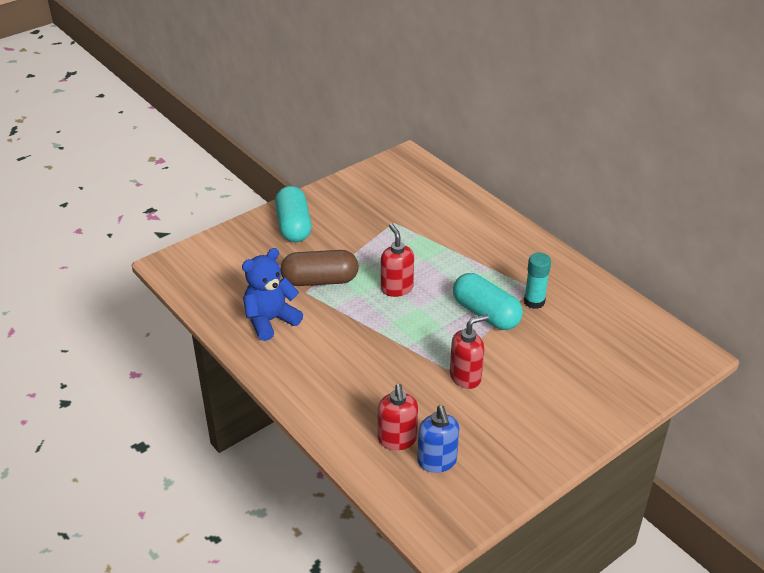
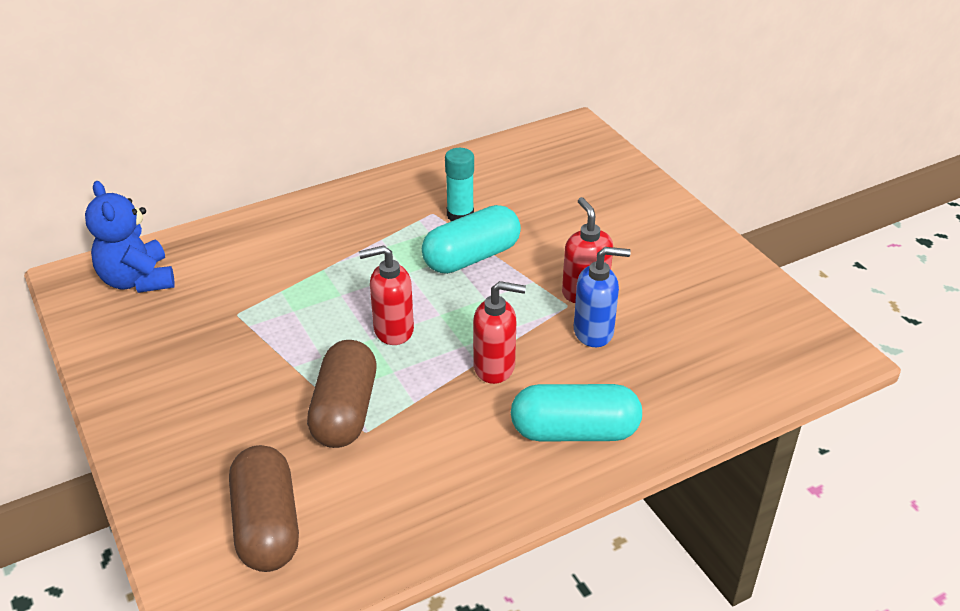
camera: 80 degrees left, 0 degrees up
blue teddy bear [242,248,303,341] -> blue teddy bear moved to [85,181,175,293]
turquoise capsule [275,186,312,242] -> turquoise capsule moved to [511,384,642,441]
red soap dispenser [378,384,418,450] -> red soap dispenser moved to [473,281,526,384]
blue soap dispenser [417,405,459,473] -> blue soap dispenser moved to [574,247,631,347]
none -> brown capsule [229,445,299,572]

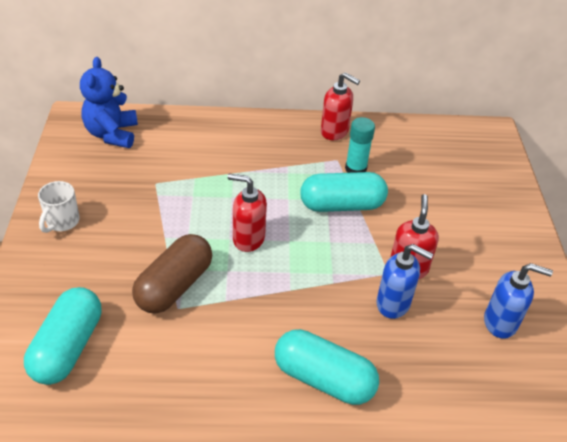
camera: 25 degrees right, 5 degrees up
brown capsule [229,445,299,572] -> turquoise capsule [24,287,101,385]
red soap dispenser [473,281,526,384] -> red soap dispenser moved to [321,72,360,140]
none -> white mug [38,181,80,233]
none -> blue soap dispenser [484,263,553,339]

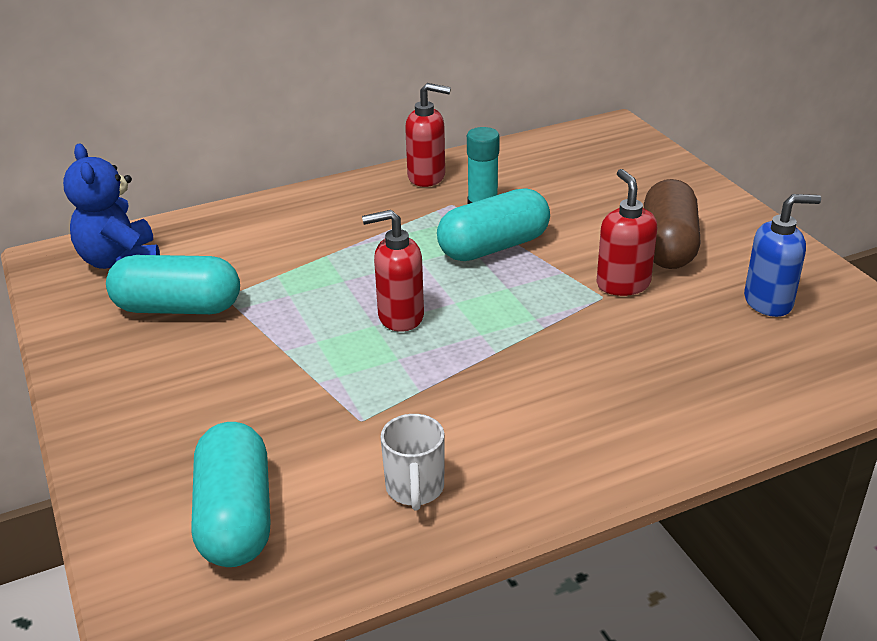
camera: 20 degrees left, 10 degrees down
white mug [38,181,80,233] -> white mug moved to [381,414,445,511]
brown capsule [132,234,212,314] -> brown capsule moved to [644,179,700,269]
turquoise capsule [275,329,379,405] -> turquoise capsule moved to [106,255,240,314]
blue soap dispenser [376,244,433,319] -> none

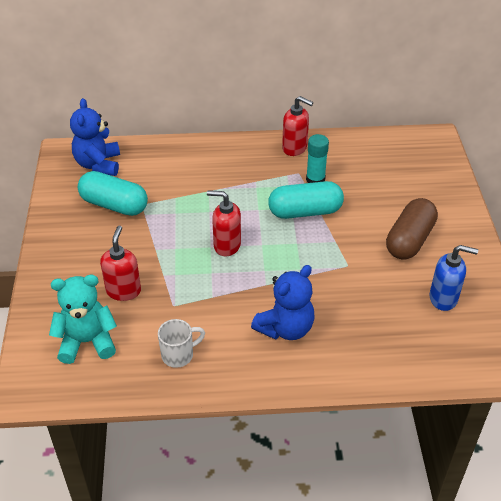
camera: 20 degrees right, 10 degrees up
turquoise capsule [192,422,271,567] -> turquoise teddy bear [49,275,117,364]
white mug [381,414,445,511] -> white mug turned 135 degrees counterclockwise [158,319,205,368]
red soap dispenser [596,169,657,296] -> red soap dispenser moved to [100,225,141,301]
none -> blue teddy bear [251,265,314,340]

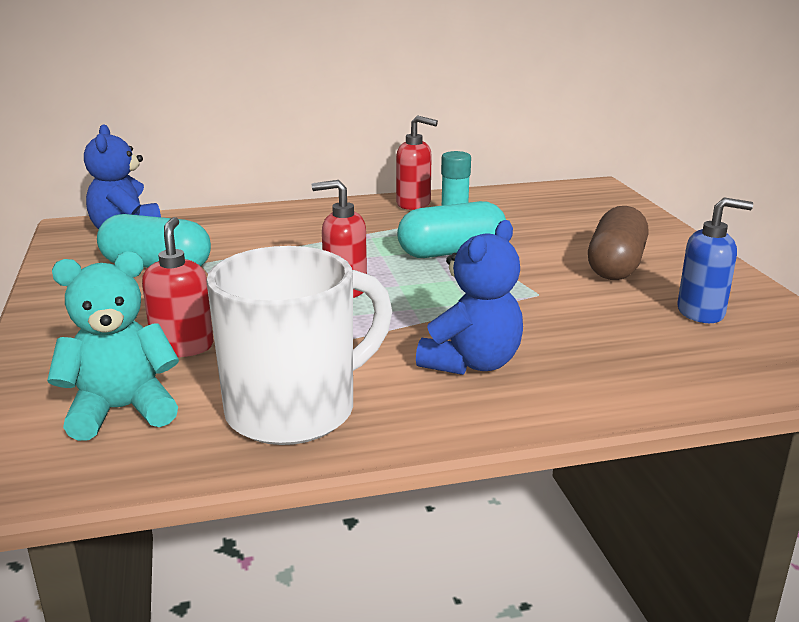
camera: 10 degrees left, 20 degrees down
white mug [158,319,205,368] -> white mug [206,246,392,445], size x2.19

